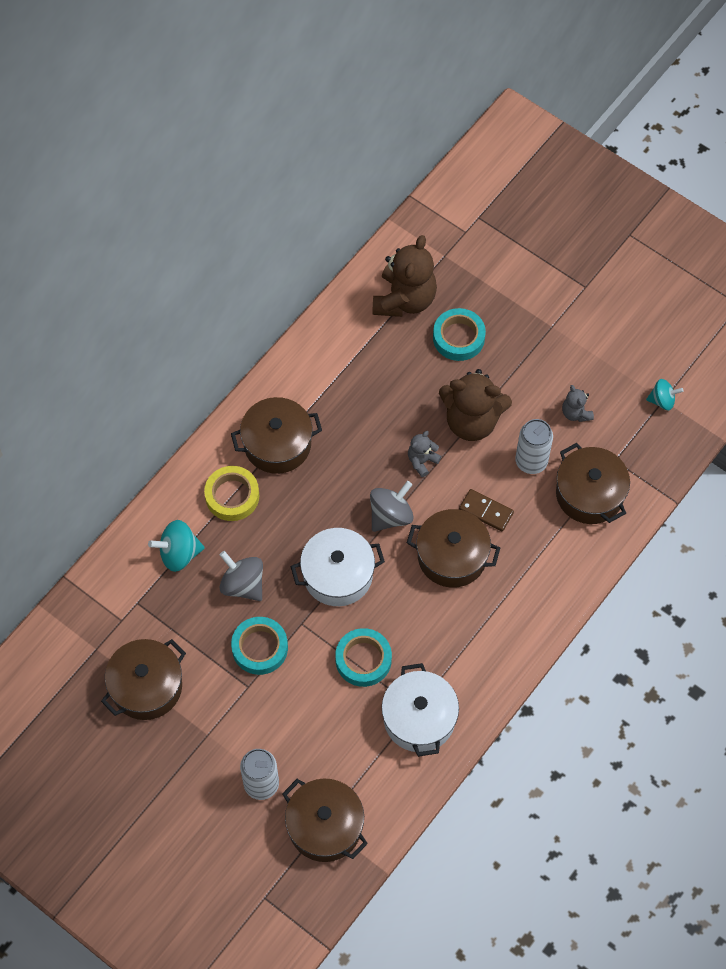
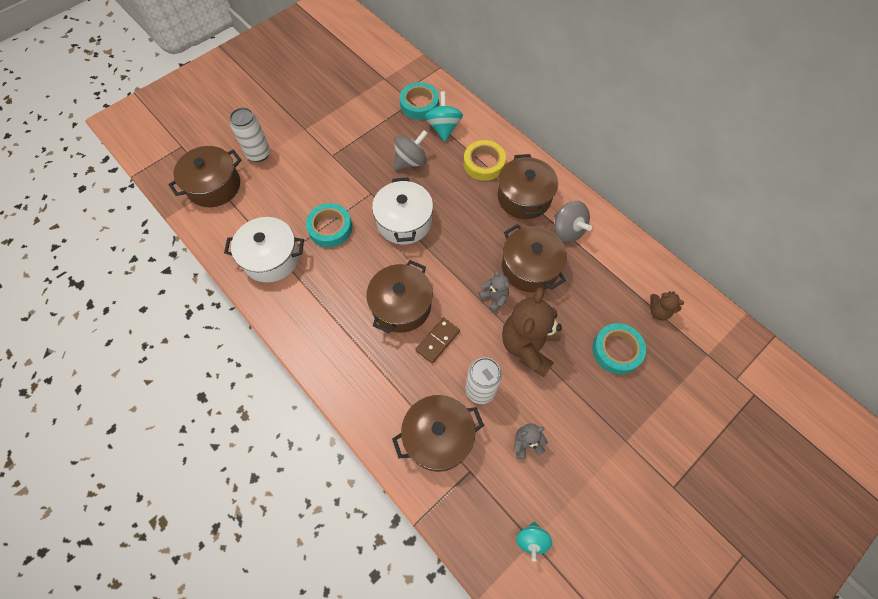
camera: 100 degrees right, 0 degrees up
brown pot [101,639,186,720] -> brown pot moved to [502,224,567,293]
turquoise tape [231,617,288,675] -> turquoise tape moved to [400,82,439,120]
grey spinning top [370,481,414,532] -> grey spinning top moved to [554,201,592,242]
brown teddy bear [372,235,437,317] -> brown teddy bear [650,291,684,320], size x0.48

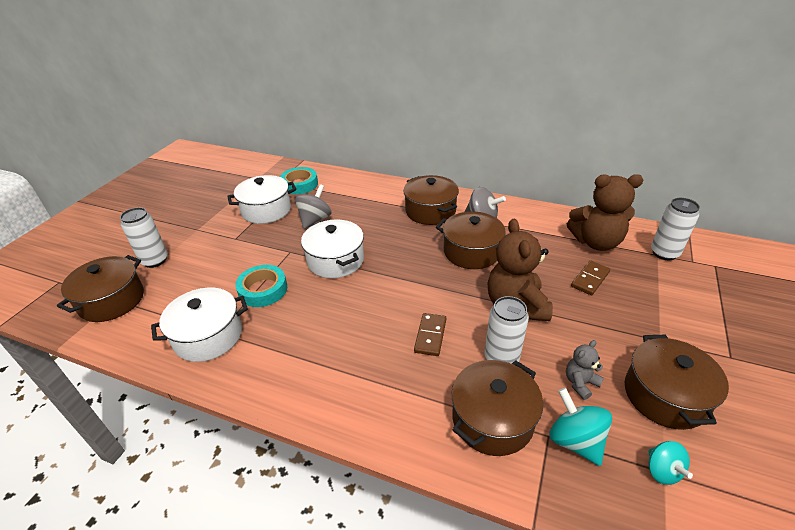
camera: 25 degrees left, 25 degrees down
brown pot [367,260,433,333] -> brown pot moved to [625,335,729,430]
turquoise spinning top [425,91,463,142] -> turquoise spinning top moved to [550,388,612,466]
yellow tape [464,140,506,181] -> none
grey teddy bear [479,271,509,313] -> none
turquoise tape [592,323,646,374] -> brown domino [571,261,610,295]
brown teddy bear [650,291,684,320] -> brown teddy bear [567,174,643,251], size x2.09
none -> white pot [227,175,296,224]
none -> white can [651,198,700,260]

